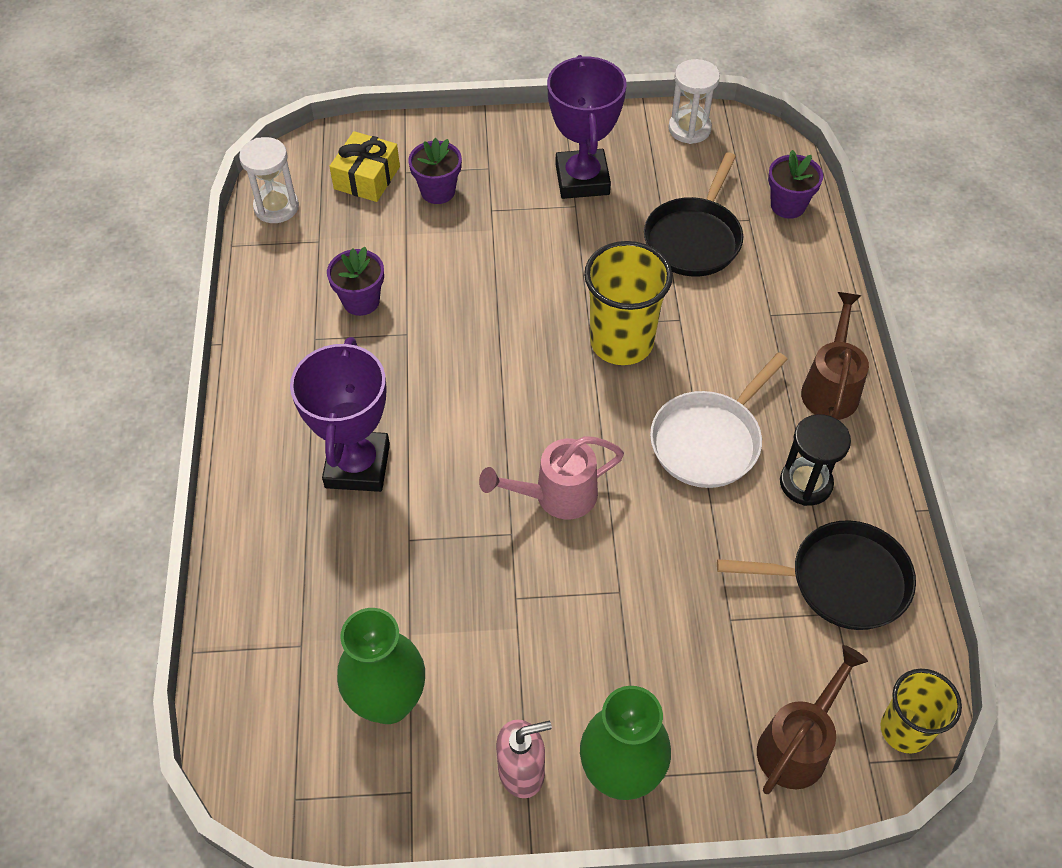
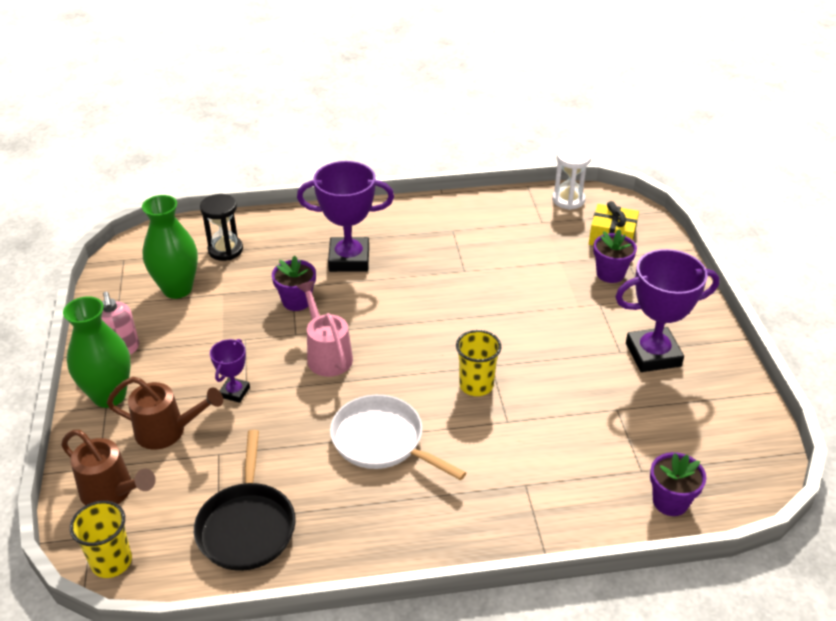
camera: 85 degrees right, 15 degrees down
purple flower pot [327,247,384,316] -> purple flower pot moved to [272,256,316,311]
yellow cup [584,241,673,365] -> yellow cup [456,330,501,396], size x0.64
black pan [644,152,743,277] -> none
white hourglass [668,59,720,144] -> none
black hourglass [780,414,851,506] -> black hourglass moved to [200,194,243,261]
brown watering can [801,292,869,420] -> brown watering can moved to [107,377,223,449]
none -> purple trophy [210,339,250,403]

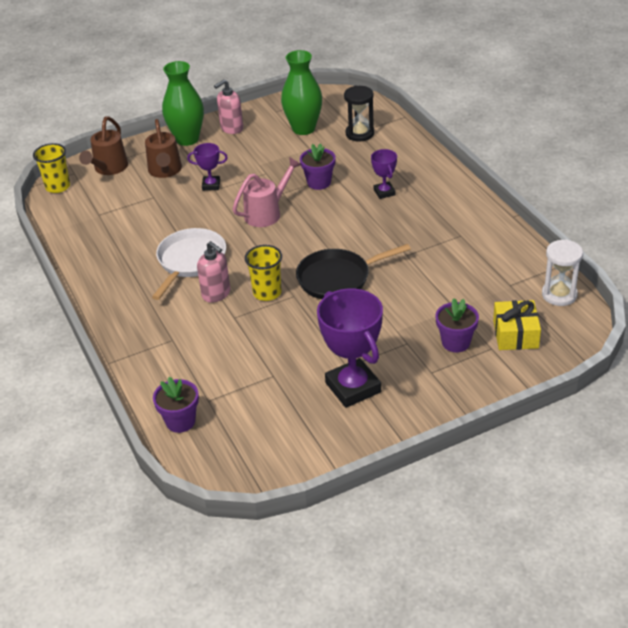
camera: 75 degrees right, 0 degrees up
black pan [194,430,296,571] -> black pan moved to [296,244,411,299]
purple trophy [297,161,394,272] -> purple trophy [371,149,397,199], size x0.50
none -> pink soap dispenser [197,241,230,303]

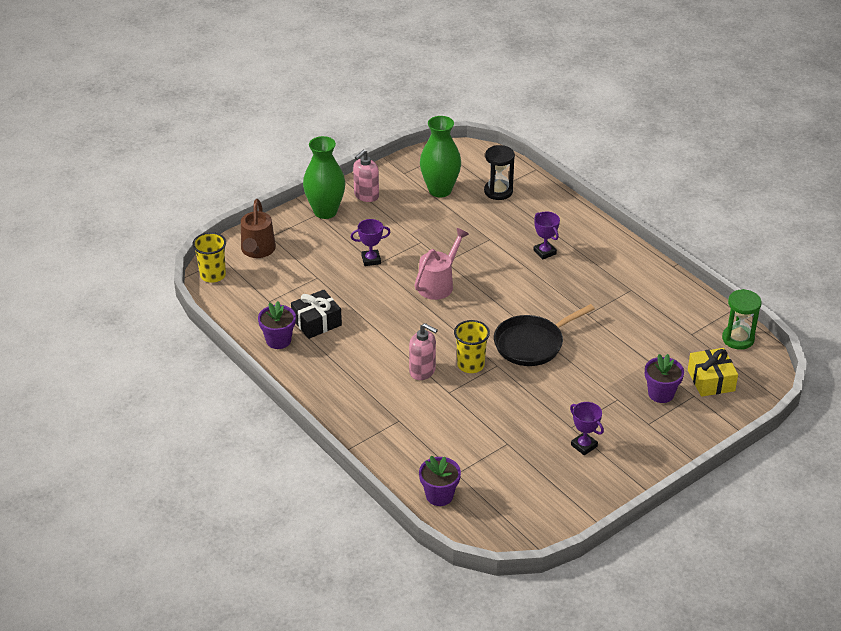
camera: 15 degrees left, 0 degrees up
brown watering can [145,119,182,178] -> none
white pan [152,228,226,300] -> none
purple flower pot [300,143,336,190] -> purple flower pot moved to [258,301,296,349]
purple trophy [317,288,383,408] -> purple trophy [570,402,604,455], size x0.50
white hourglass [542,239,583,306] -> green hourglass [722,289,762,350]
none -> black gift [291,290,342,339]

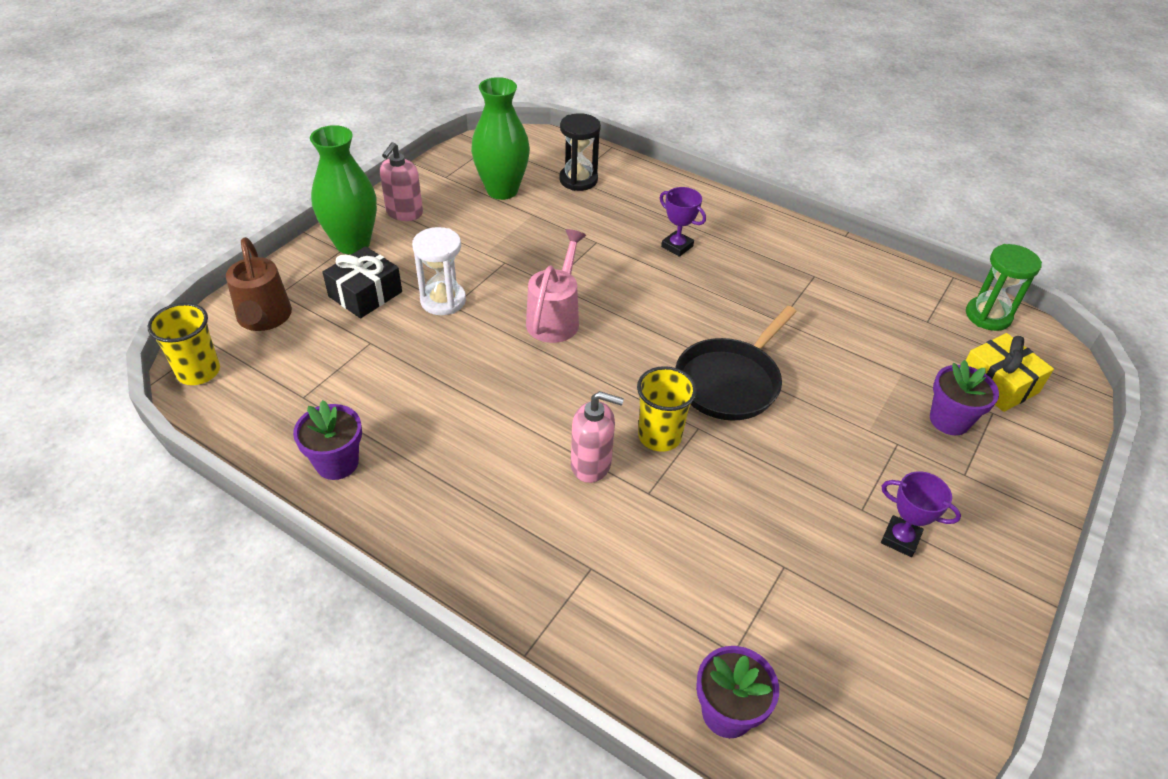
camera: 20 degrees left, 5 degrees up
black gift [291,290,342,339] -> black gift moved to [323,246,402,318]
purple trophy [351,219,390,266] -> white hourglass [412,227,466,315]

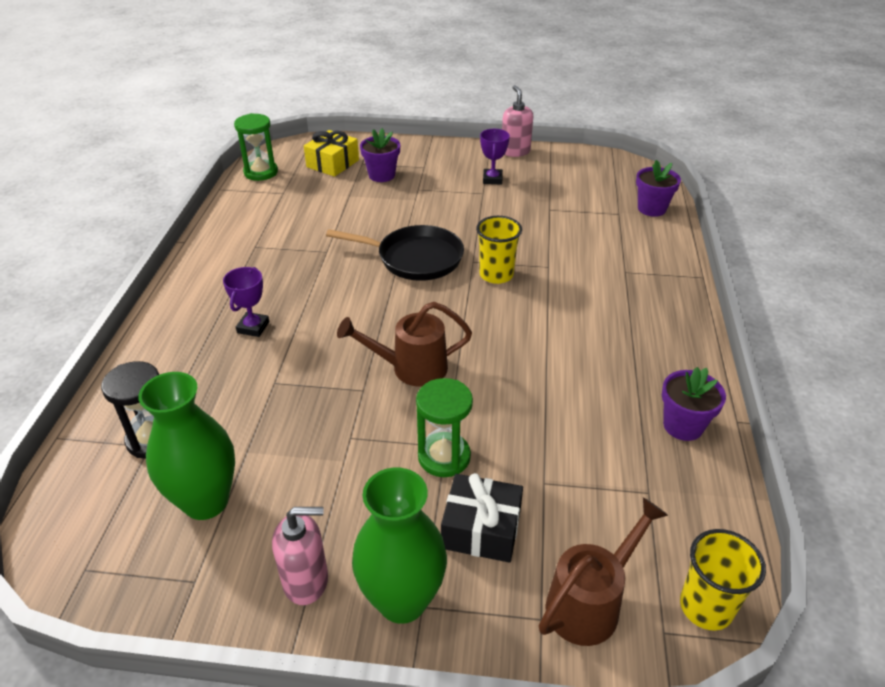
camera: 115 degrees left, 5 degrees down
white hourglass [412,227,466,315] -> green hourglass [416,378,473,477]
pink watering can [526,229,586,343] -> brown watering can [337,302,472,387]
pink soap dispenser [571,391,624,483] -> pink soap dispenser moved to [502,85,533,157]

